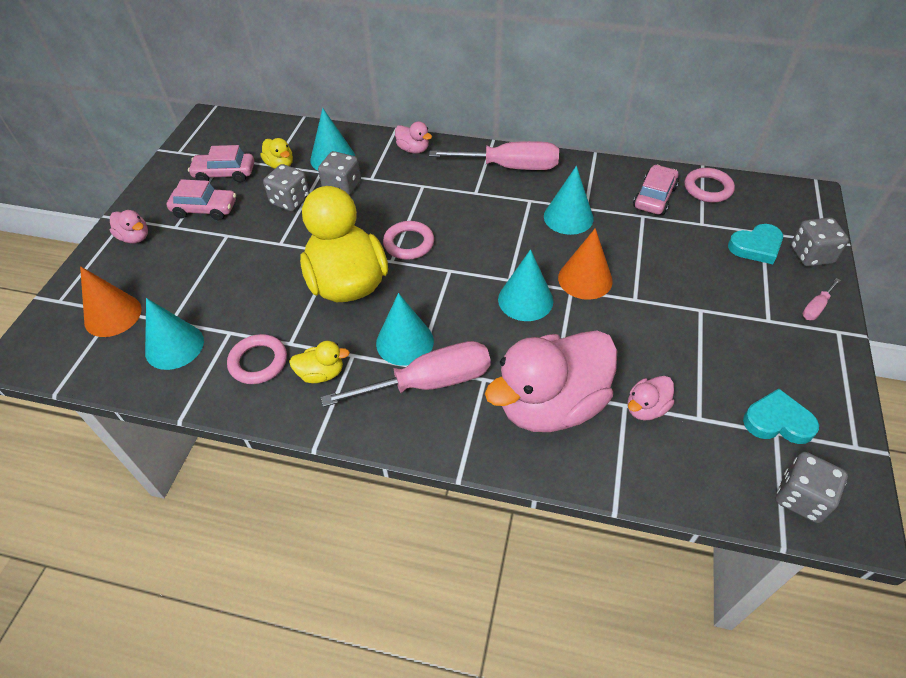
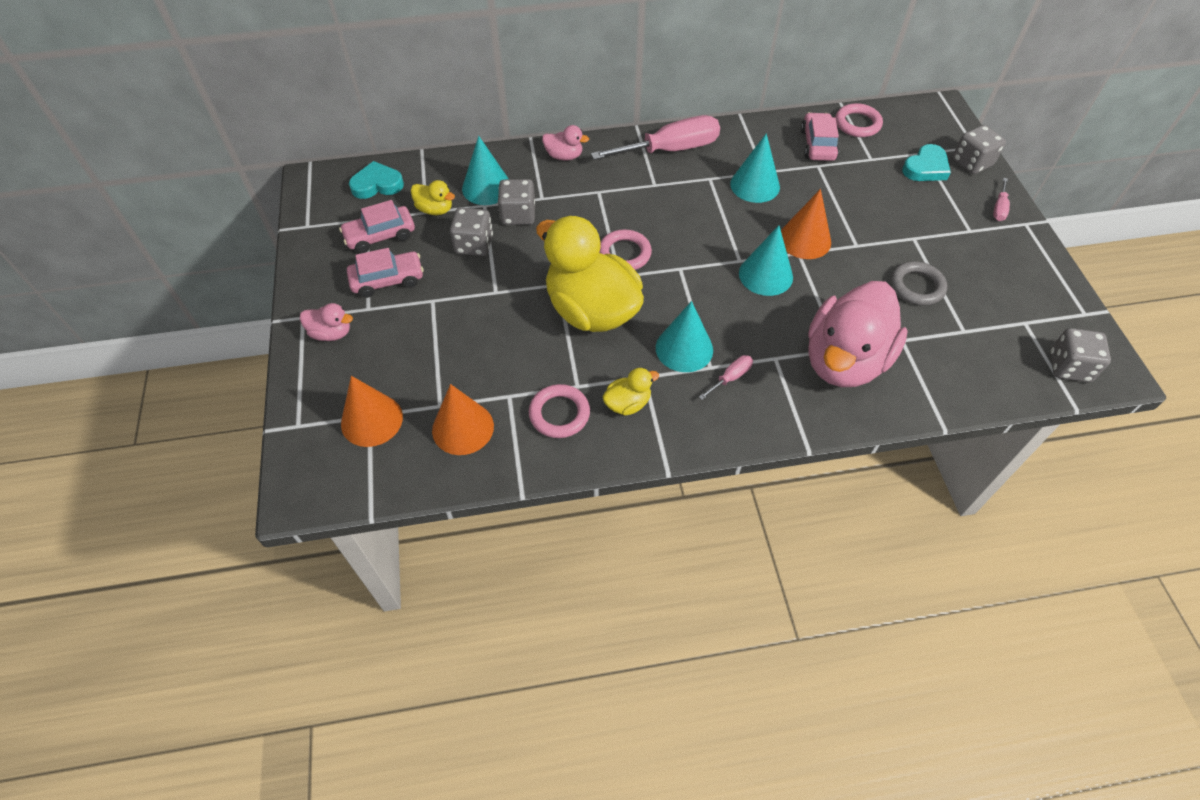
camera: 25 degrees left, 5 degrees up
turquoise cone [145,298,204,370] -> orange cone [432,384,494,455]
pink screwdriver [321,341,491,407] -> pink screwdriver [699,355,753,400], size x0.44
pink duck [627,376,674,421] -> none
turquoise heart [743,388,819,444] -> turquoise heart moved to [349,161,404,199]
none -> grey ring [891,261,947,306]

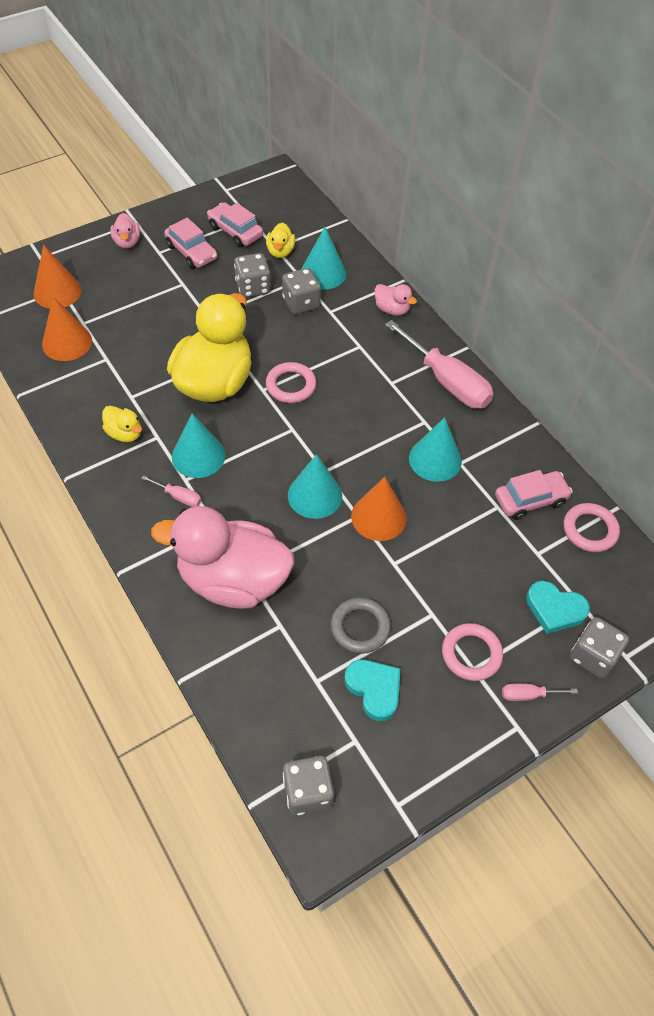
camera: 65 degrees right, 0 degrees up
turquoise heart [349,161,404,199] -> turquoise heart moved to [345,660,401,721]
pink ring [529,384,590,438] -> pink ring moved to [442,623,503,681]
pink duck [542,125,589,161] -> pink duck turned 45 degrees counterclockwise [375,284,417,316]

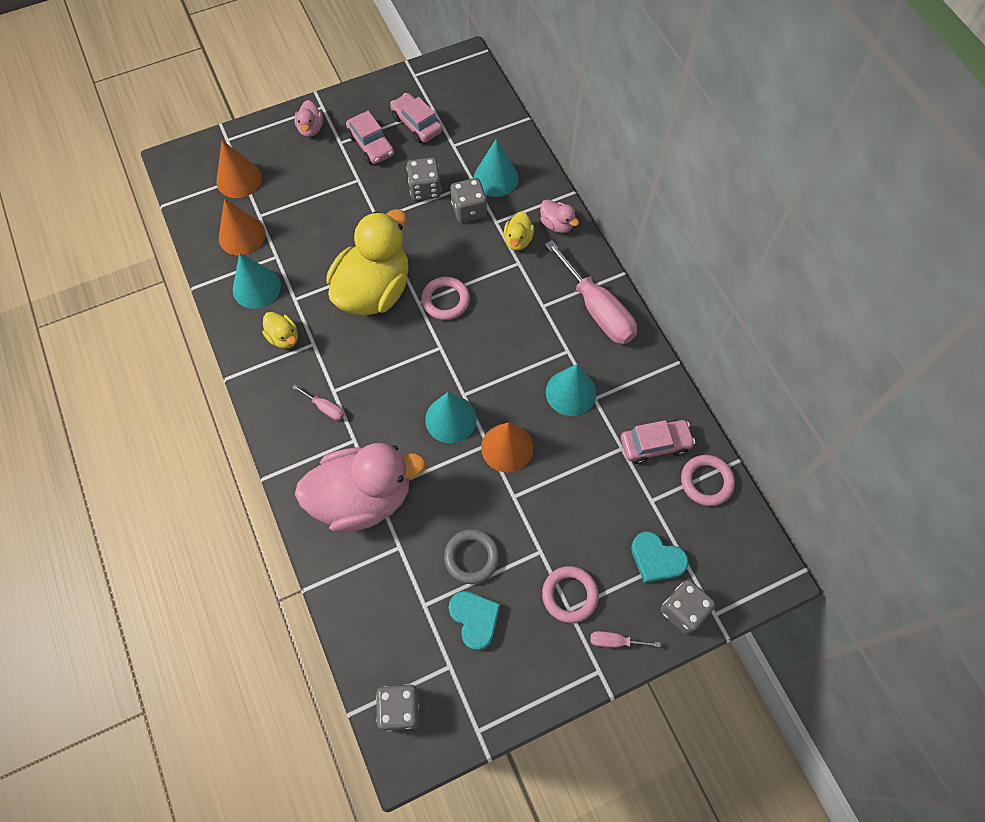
camera: 10 degrees right, 10 degrees up
pink duck [151,506,295,609] -> pink duck turned 150 degrees clockwise [295,443,426,532]
turquoise cone [172,413,225,478] -> turquoise cone moved to [233,253,281,309]
yellow duck [266,222,295,258] -> yellow duck moved to [504,211,534,250]

